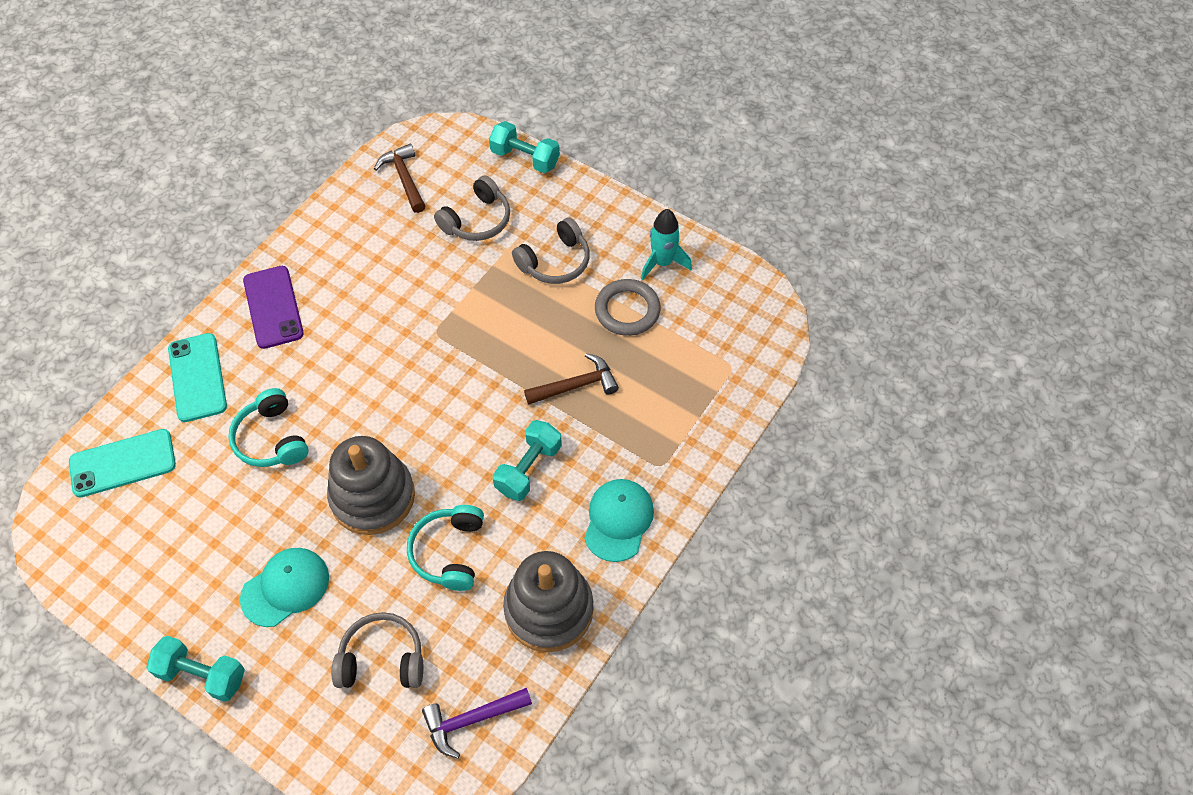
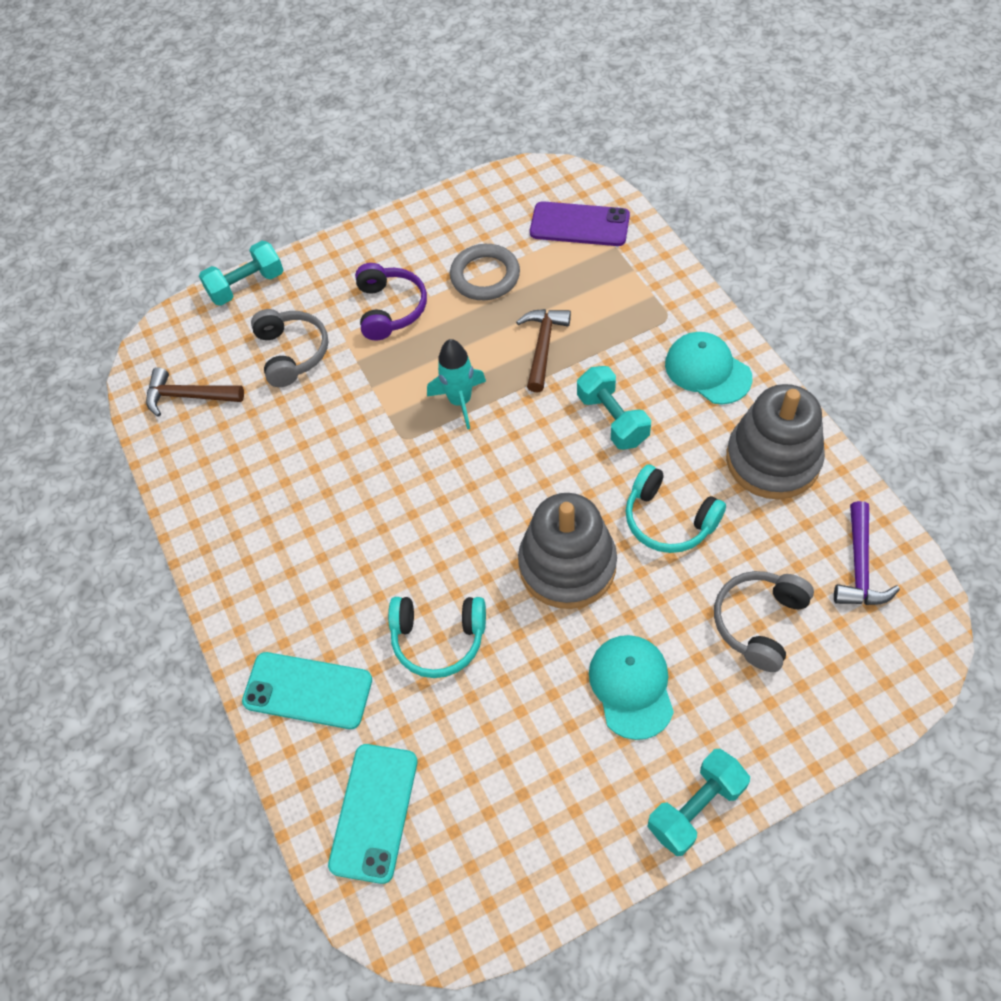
camera: 55 degrees left, 0 degrees up
purple phone [243,266,304,349] -> purple phone moved to [530,201,630,246]
grey headphones [512,217,590,284] -> purple headphones [355,263,427,341]
turquoise rocket [641,209,692,280] -> turquoise rocket moved to [427,339,486,429]

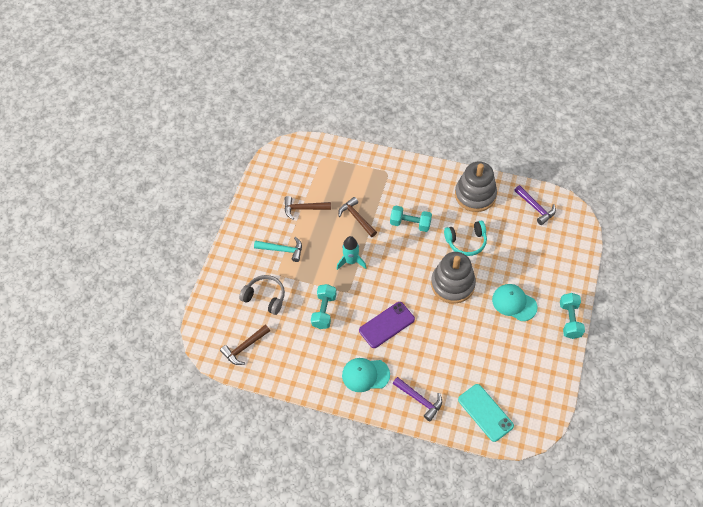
camera: 50 degrees left, 0 degrees up
turquoise dumbbell [199,241,283,306] -> turquoise dumbbell moved to [311,284,336,329]
turquoise phone [242,652,372,729] -> purple hammer [393,377,442,421]
purple headphones [355,263,427,341] -> turquoise hammer [254,237,302,262]
turquoise headphones [388,597,486,678] -> none
grey ring [450,244,520,300] -> brown hammer [284,196,331,219]
purple phone [530,201,630,246] -> purple phone moved to [359,302,415,348]
turquoise cap [665,332,752,404] -> turquoise cap moved to [342,358,390,392]
grey headphones [714,571,814,672] -> none

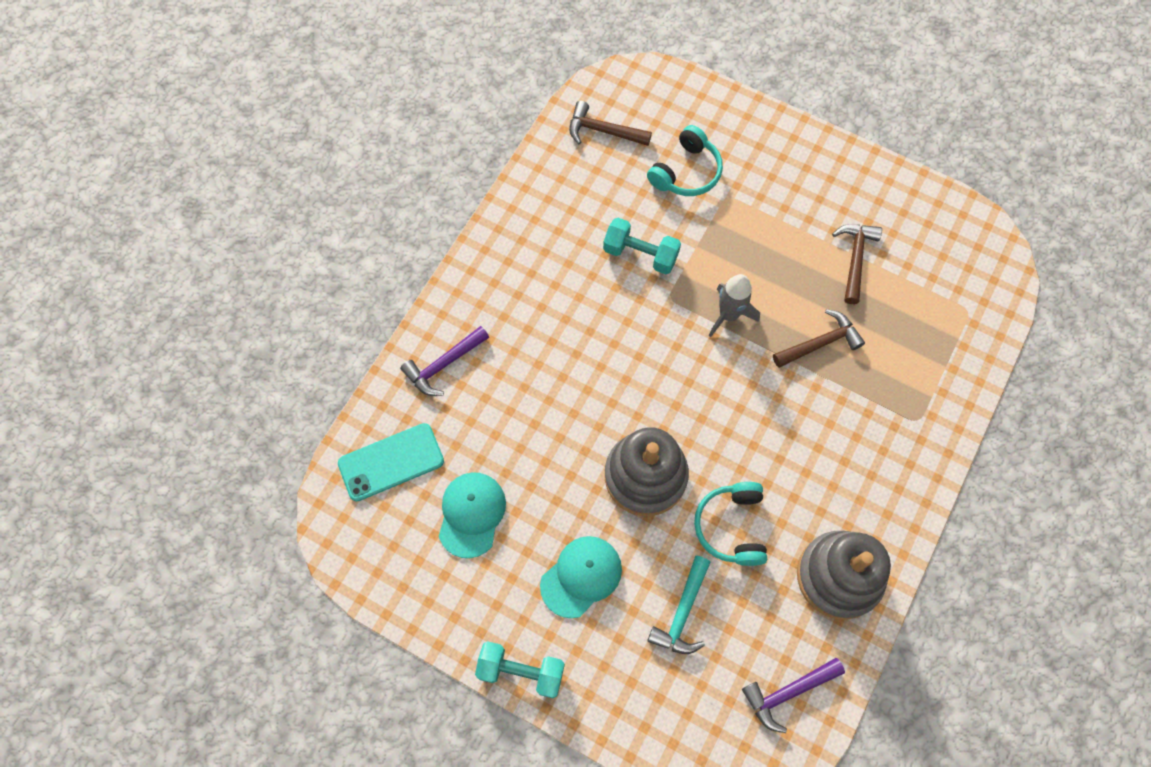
camera: 100 degrees right, 10 degrees up
brown hammer [220,325,270,365] -> brown hammer turned 45 degrees counterclockwise [569,101,652,146]
grey headphones [239,275,285,315] -> turquoise headphones [647,125,723,196]
turquoise hammer [254,237,302,262] -> turquoise hammer moved to [647,556,711,654]
turquoise rocket [337,236,367,270] -> grey rocket [709,274,760,337]
turquoise cap [342,358,390,392] -> turquoise cap moved to [439,472,506,558]
purple phone [359,302,415,348] -> none
turquoise dumbbell [390,206,432,232] -> none

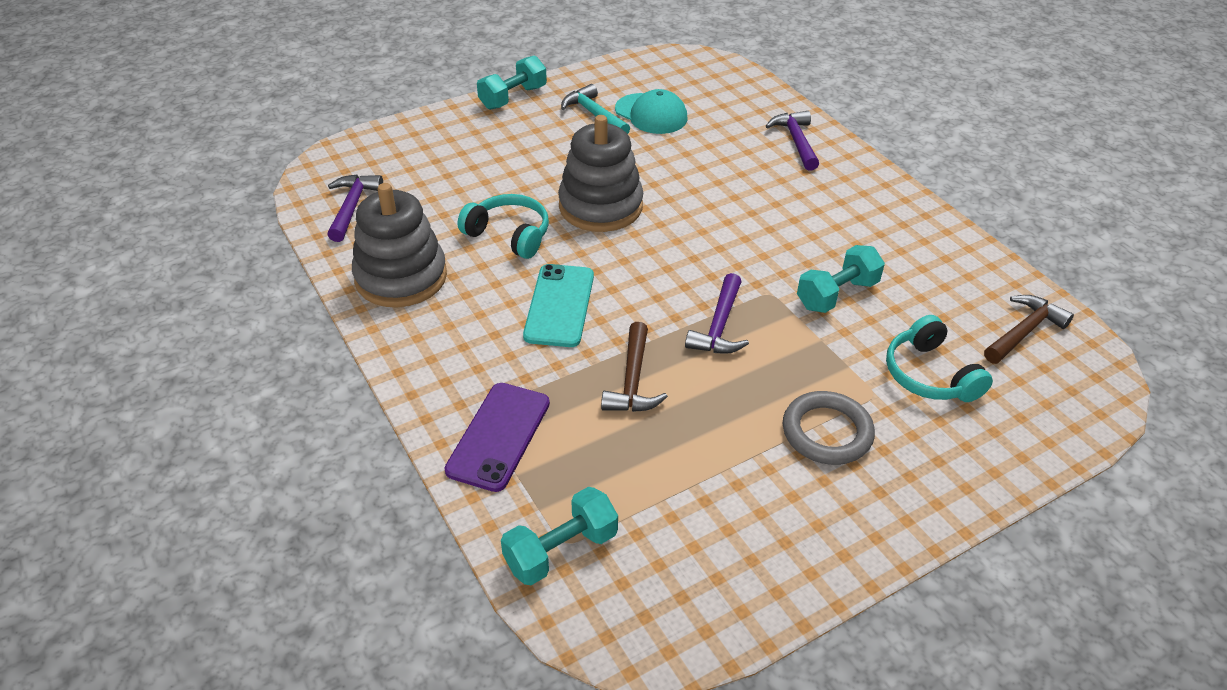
camera: 120 degrees right, 25 degrees down
turquoise phone [338,423,444,501] -> turquoise phone moved to [523,264,594,347]
turquoise cap [540,536,622,618] -> none
turquoise hammer [647,556,711,654] -> turquoise hammer moved to [561,84,630,134]
grey rocket [709,274,760,337] -> purple hammer [685,273,749,354]
brown hammer [832,224,882,304] -> none
none -> purple phone [445,383,550,492]
none -> turquoise dumbbell [501,487,618,585]
none -> grey ring [783,391,875,465]

